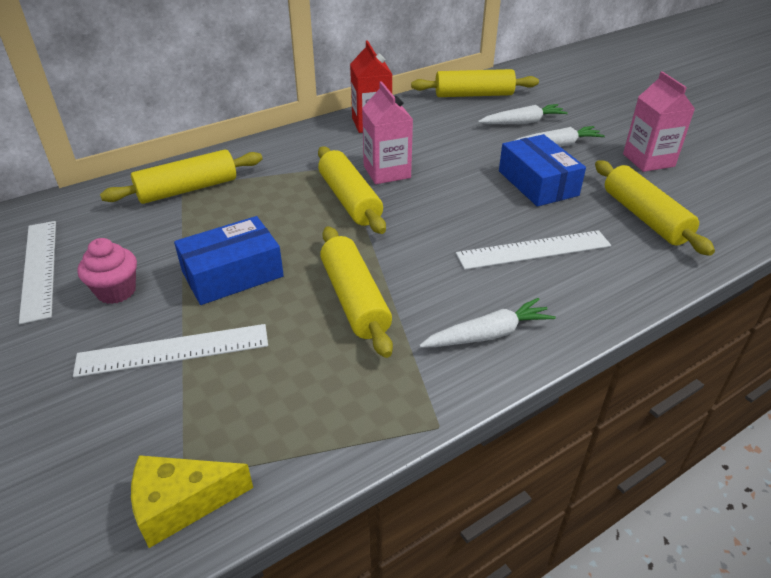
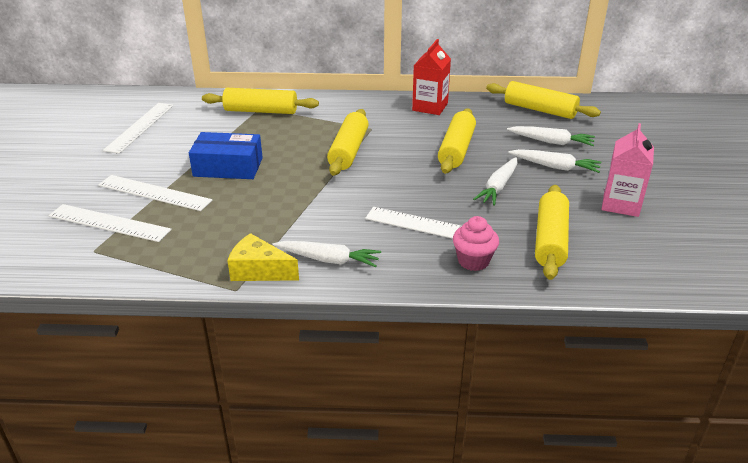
camera: 35 degrees right, 5 degrees down
pink cupcake [77,238,137,304] -> pink cupcake moved to [453,216,499,271]
yellow cheese [131,455,253,548] -> yellow cheese moved to [227,233,299,281]
yellow rolling pin [320,226,393,358] -> yellow rolling pin moved to [438,108,476,174]
pink carton [362,81,413,184] -> none
blue box [499,134,586,207] -> white carrot [473,157,518,206]
none -> white ruler [48,204,171,242]

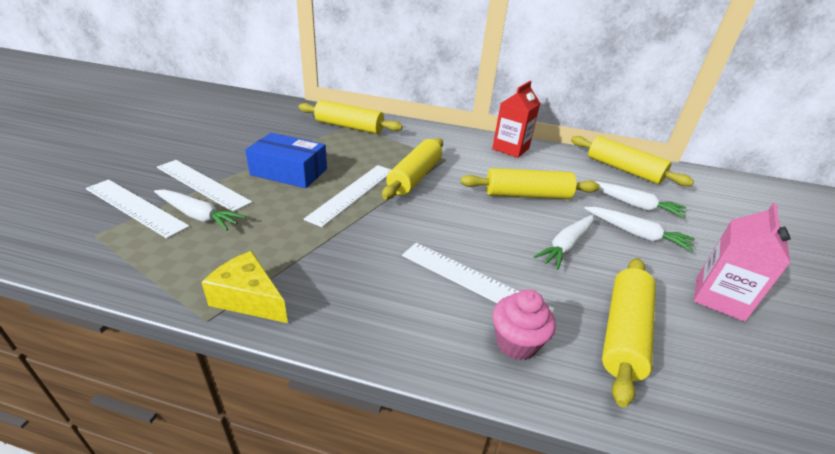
camera: 10 degrees right, 0 degrees up
white ruler [103,103,174,154] -> white ruler moved to [304,165,391,227]
white carrot [272,241,381,267] -> white carrot moved to [154,190,246,230]
yellow rolling pin [438,108,476,174] -> yellow rolling pin turned 60 degrees clockwise [461,168,600,199]

